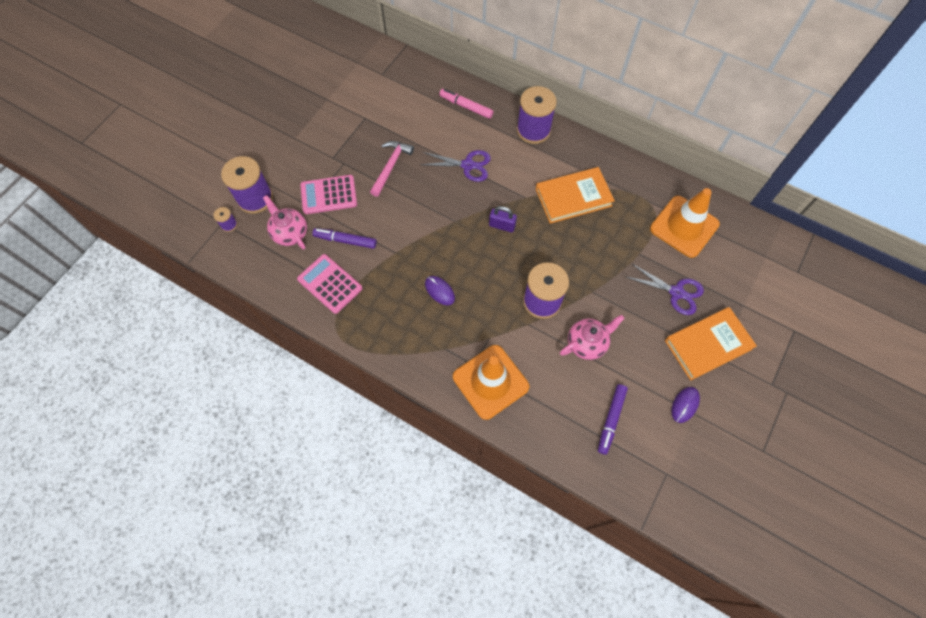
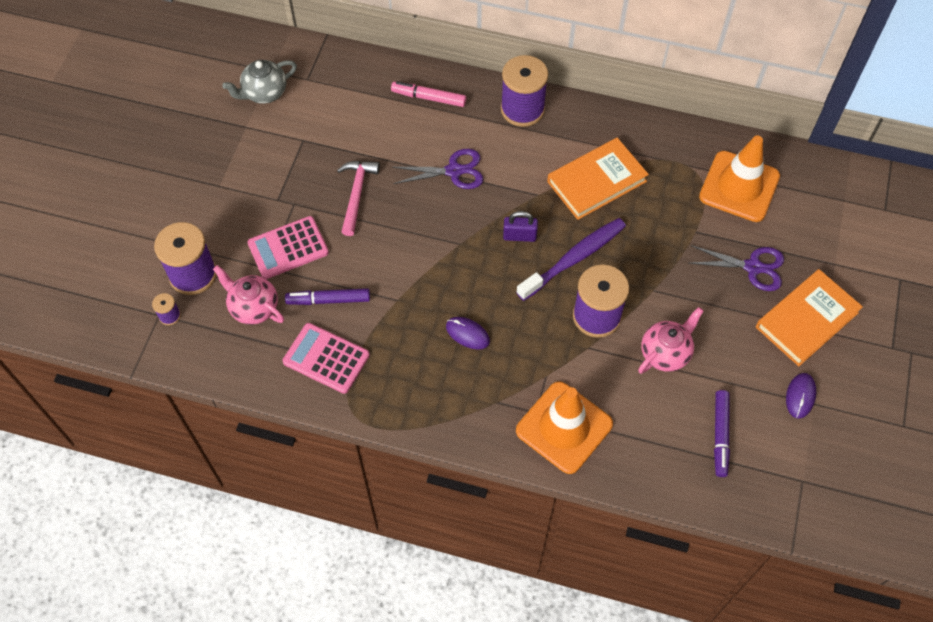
camera: 15 degrees left, 5 degrees down
none -> grey teapot [222,60,297,104]
none -> purple toothbrush [516,218,626,301]

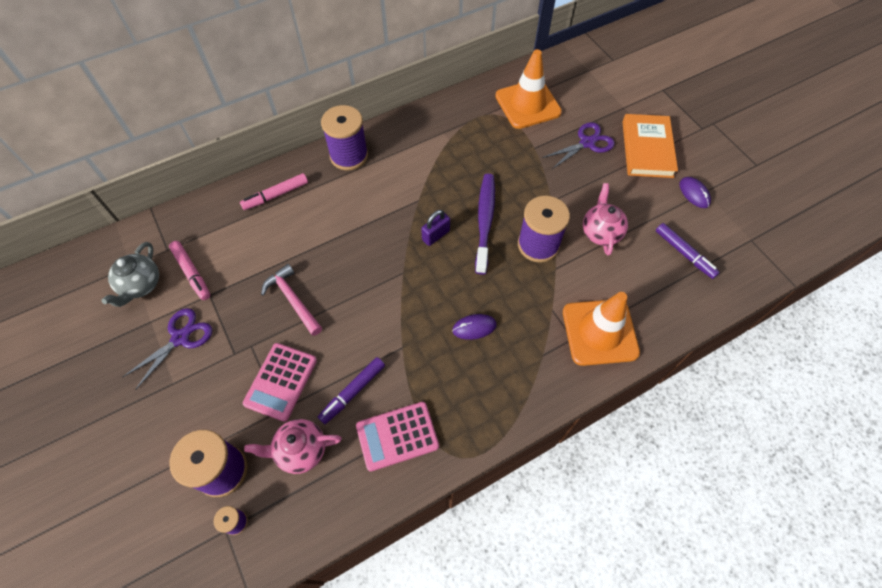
camera: 45 degrees left, 0 degrees up
purple scissors [392,149,483,189] -> purple scissors moved to [122,308,212,390]
orange book [547,138,649,220] -> none
none -> pink marker [169,241,210,300]

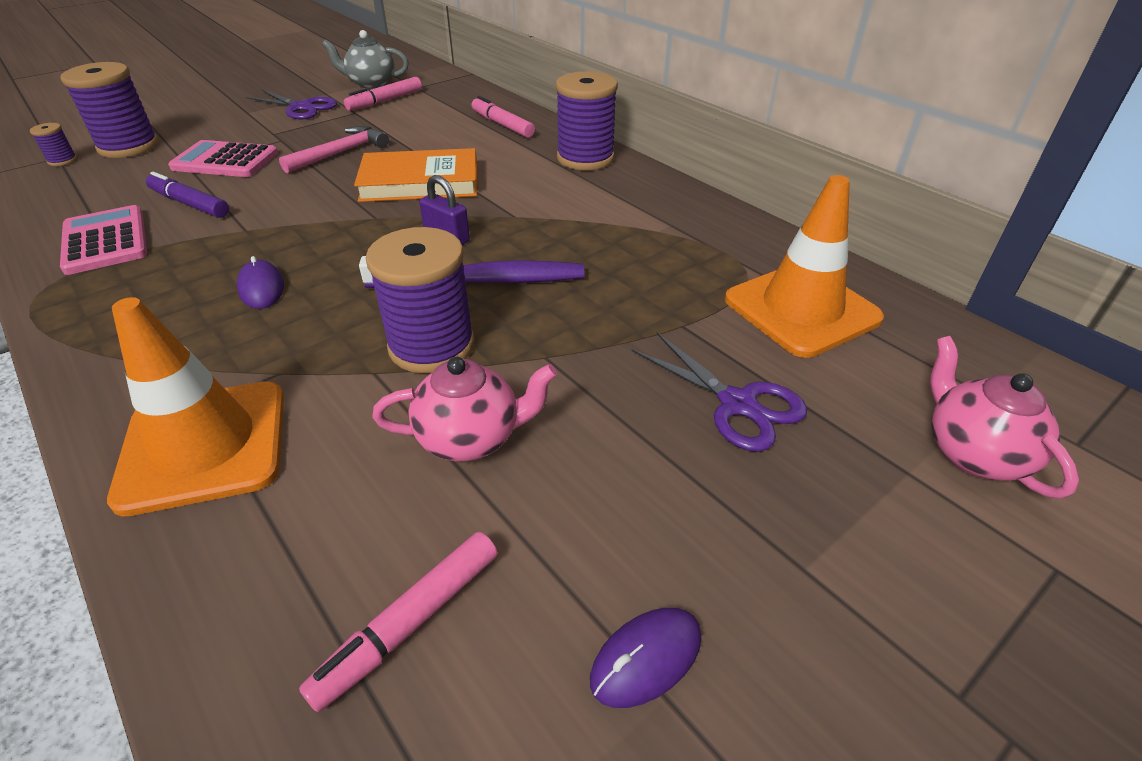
camera: 80 degrees right, 20 degrees down
pink teapot [244,419,342,474] -> pink teapot moved to [930,336,1079,499]
orange book [622,114,678,178] -> orange book moved to [354,148,477,202]
purple marker [656,223,720,279] -> pink marker [299,532,497,712]

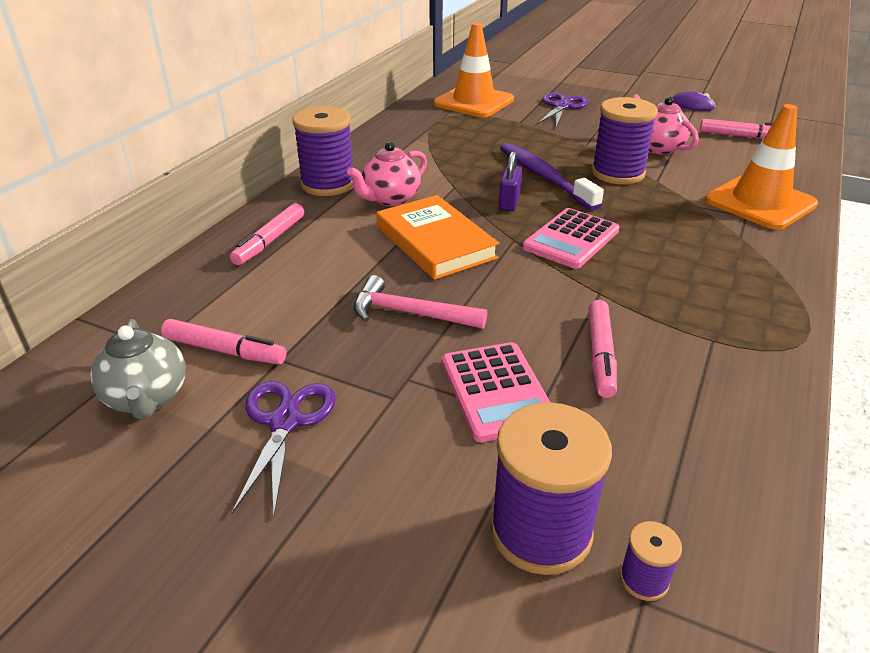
camera: 115 degrees left, 5 degrees down
pink calculator [60,205,147,275] -> pink calculator moved to [523,208,620,269]
purple marker [146,172,229,218] -> pink marker [588,300,617,398]
purple mouse [237,256,284,309] -> none
pink teapot [930,336,1079,499] -> pink teapot moved to [347,142,427,206]

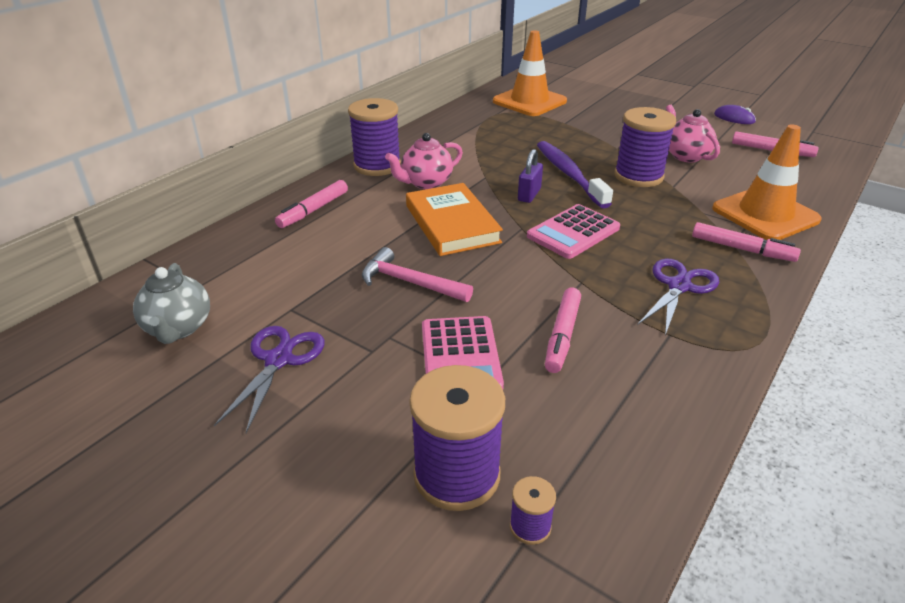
camera: 10 degrees right, 0 degrees up
pink marker [161,319,286,364] -> pink marker moved to [692,222,801,262]
purple scissors [537,93,589,127] -> purple scissors moved to [637,258,719,335]

